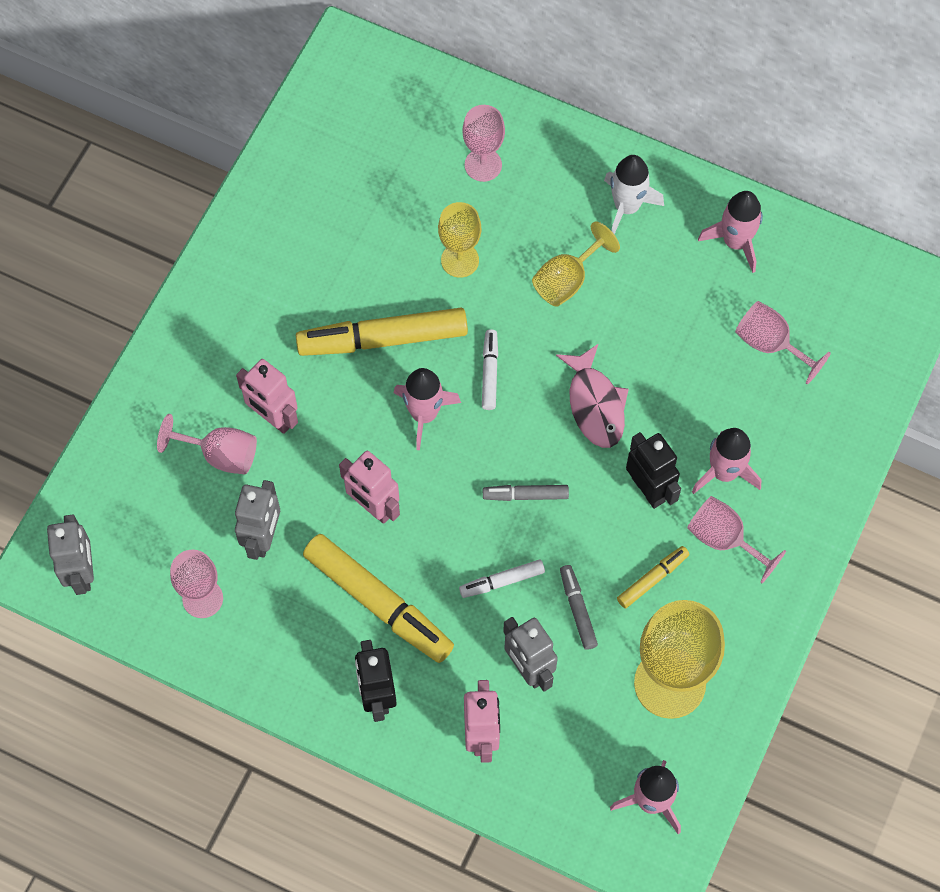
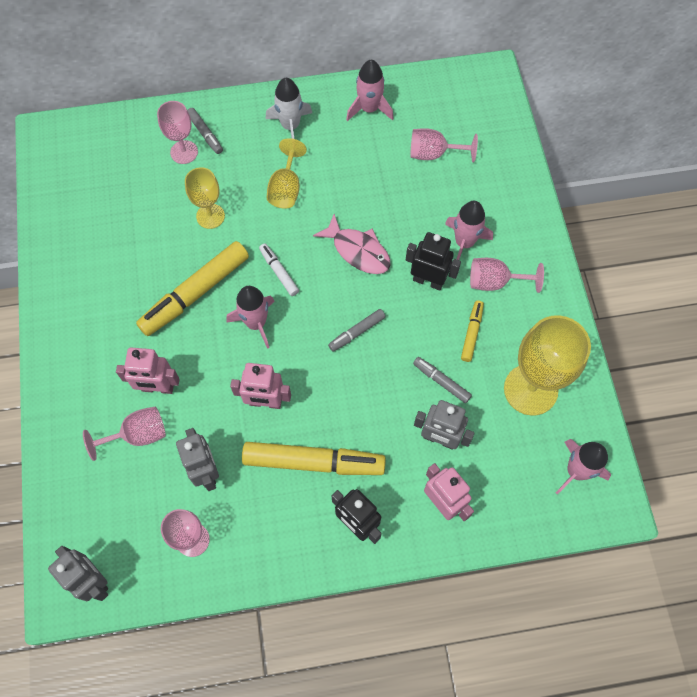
camera: 35 degrees left, 0 degrees up
white marker [459,559,545,598] -> none
none -> grey marker [187,108,223,154]

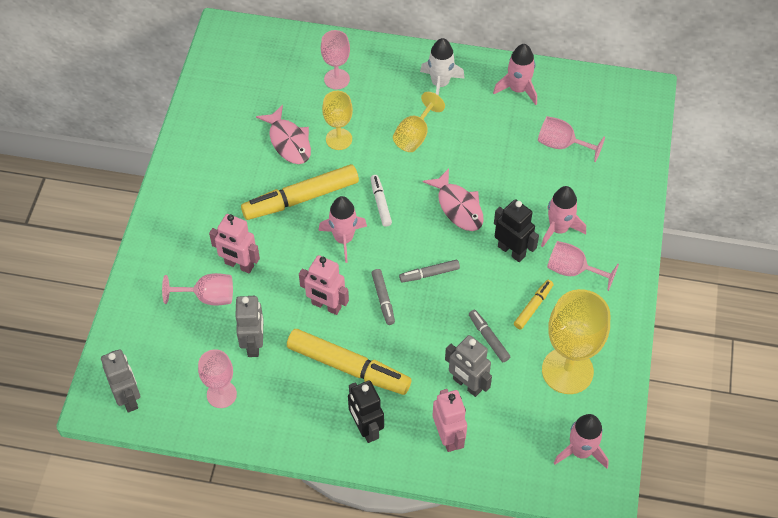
camera: 20 degrees right, 10 degrees down
grey marker [187,108,223,154] -> grey marker moved to [372,269,395,325]
none -> pink fish [256,105,311,164]

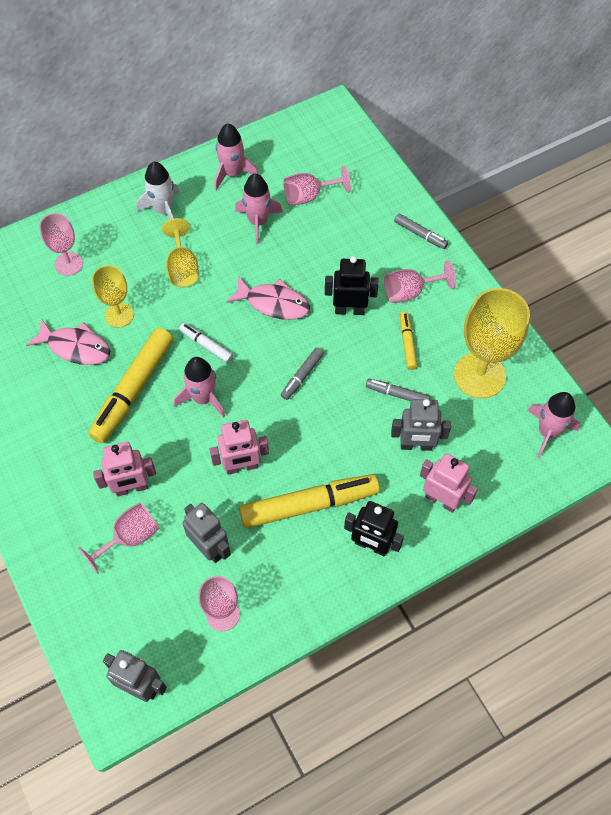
camera: 40 degrees left, 5 degrees up
grey marker [372,269,395,325] -> grey marker moved to [394,213,448,249]
pink rocket [541,186,586,247] -> pink rocket moved to [235,174,283,244]

